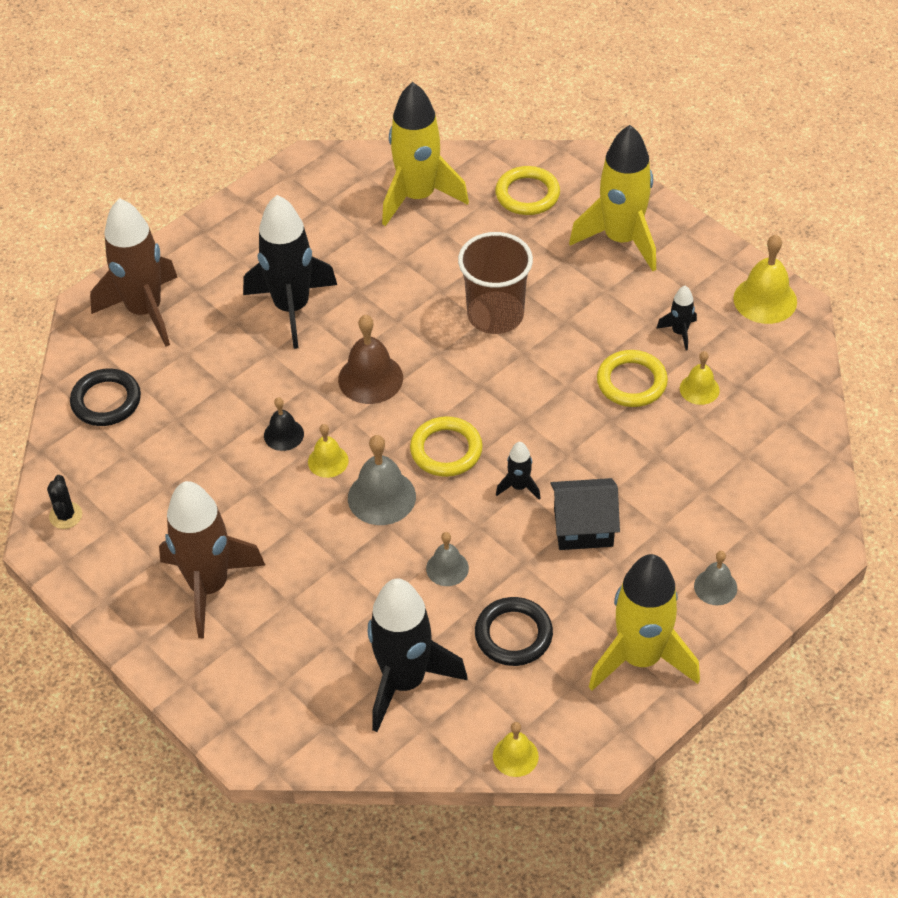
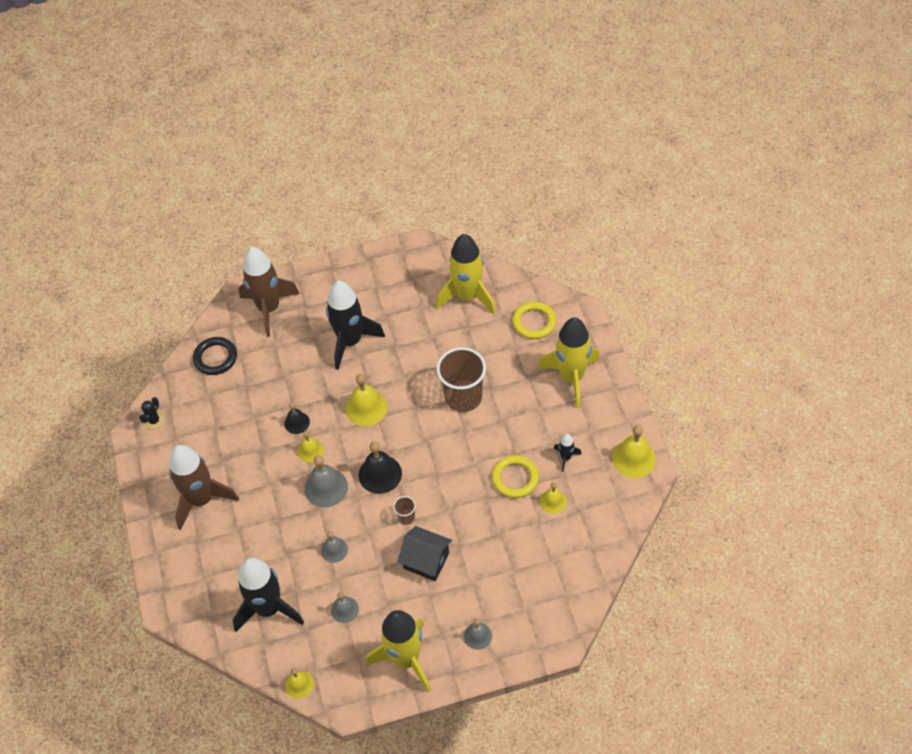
camera: 30 degrees right, 5 degrees up
brown bell [338,315,403,404] -> yellow bell [345,374,388,426]
yellow ring [410,416,483,477] -> black bell [358,441,402,494]
black ring [475,597,553,666] -> grey bell [331,592,359,623]
black rocket [496,442,541,500] -> brown cup [393,496,416,525]

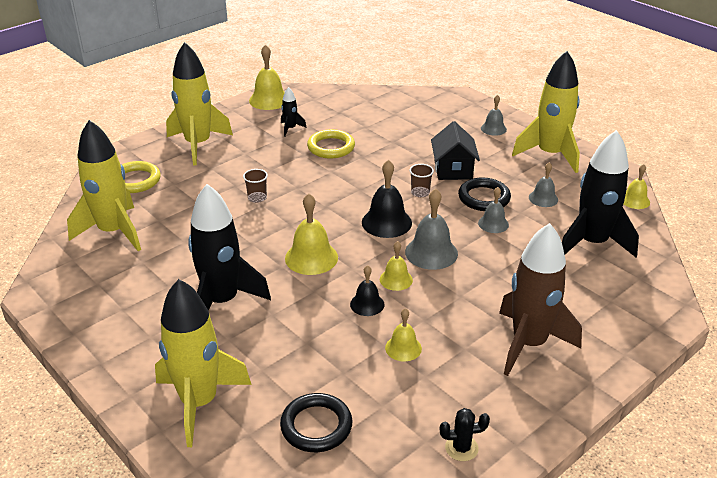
camera: 120 degrees left, 20 degrees down
brown rocket [239,247,300,337] -> yellow rocket [155,279,252,447]
brown cup [437,347,486,412] -> brown cup [243,169,268,203], size x0.44
yellow bell [540,482,567,514] -> yellow bell moved to [385,308,422,361]
none -> black ring [458,177,511,211]

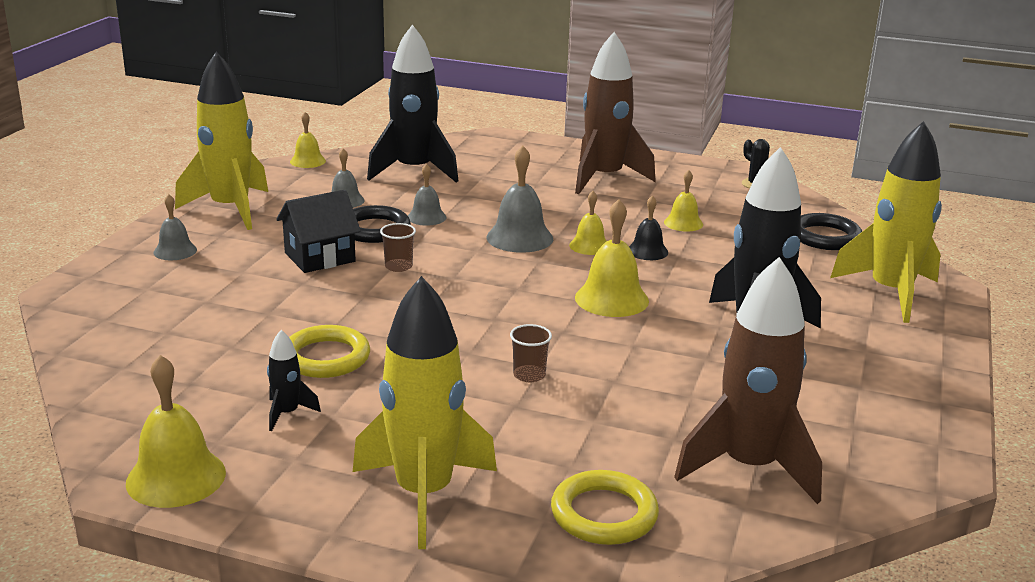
camera: 120 degrees left, 10 degrees down
yellow rocket [67,120,141,251] -> brown rocket [674,257,822,504]
black bell [362,160,412,238] -> none

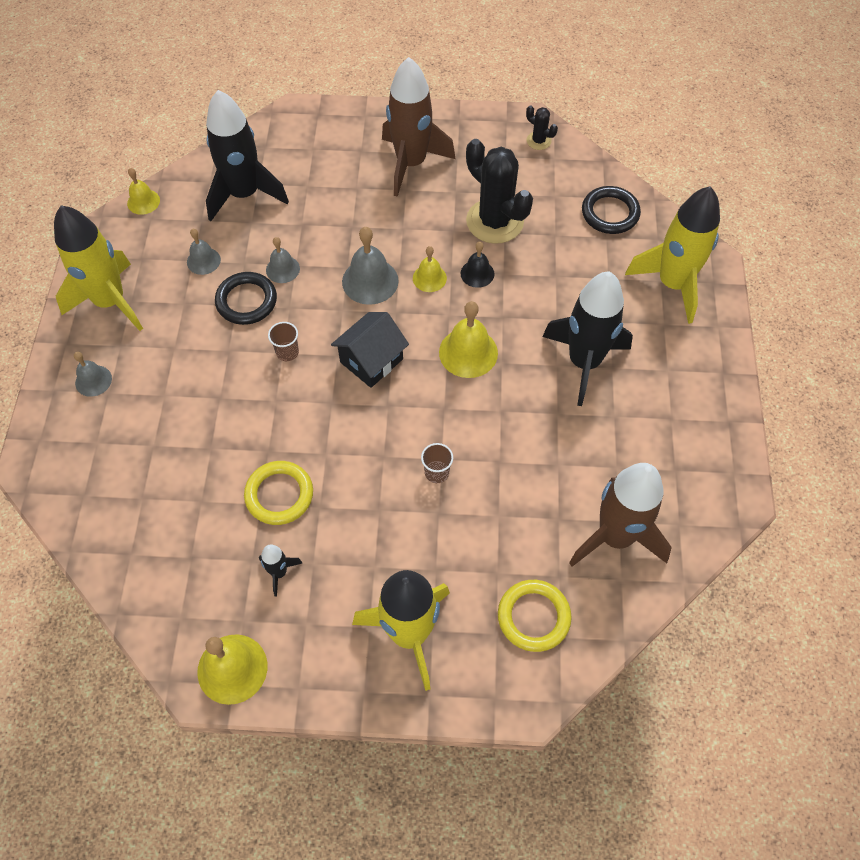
camera: 15 degrees left, 35 degrees up
black house [276,190,361,273] -> black house moved to [331,312,409,388]
yellow bell [664,170,703,232] -> black cactus [466,139,533,244]

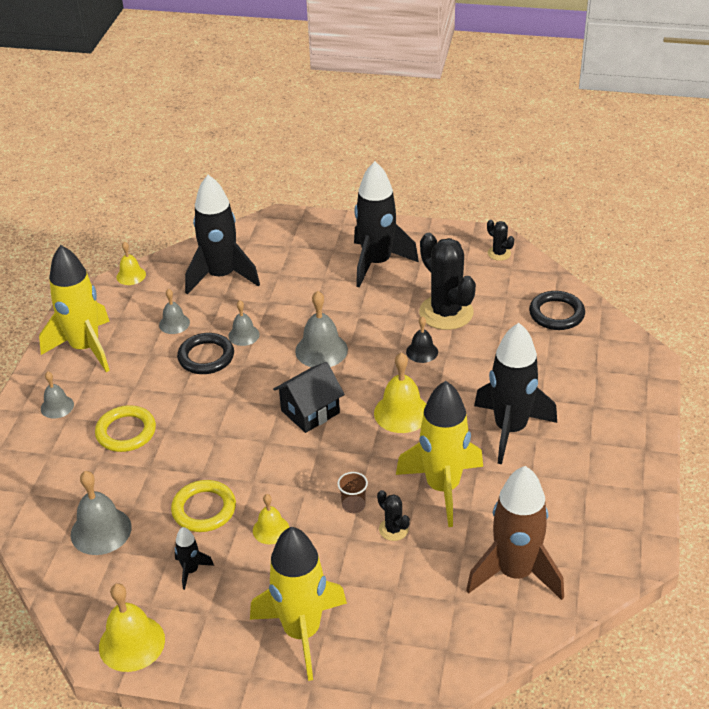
camera: 10 degrees right, 20 degrees down
brown cup [268,322,299,361] -> none
brown rocket [382,57,456,197] -> black rocket [354,161,419,288]
yellow bell [413,246,447,292] -> yellow bell moved to [253,494,289,544]
yellow ring [498,580,572,652] -> yellow ring moved to [95,405,156,452]
yellow rocket [625,186,720,324] -> yellow rocket moved to [396,381,483,527]
none -> grey bell [71,471,132,555]
none -> black cactus [377,490,410,541]

